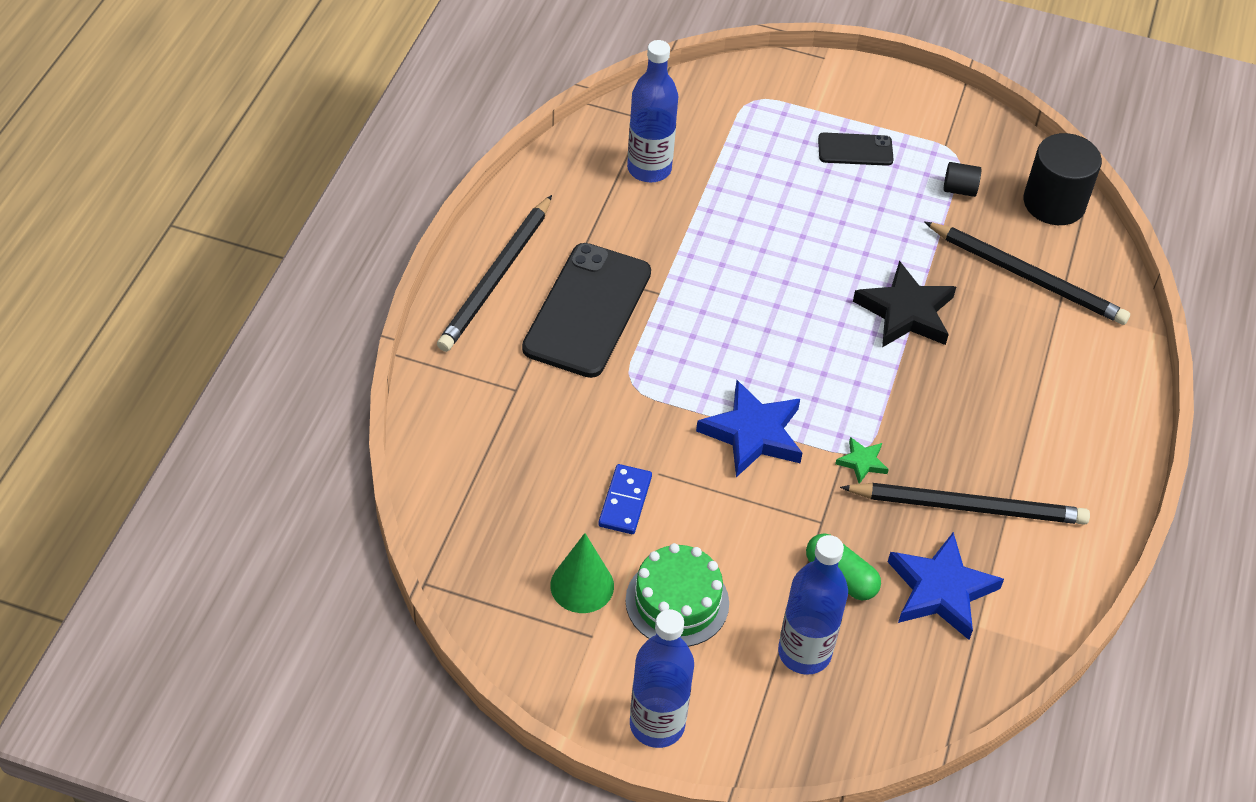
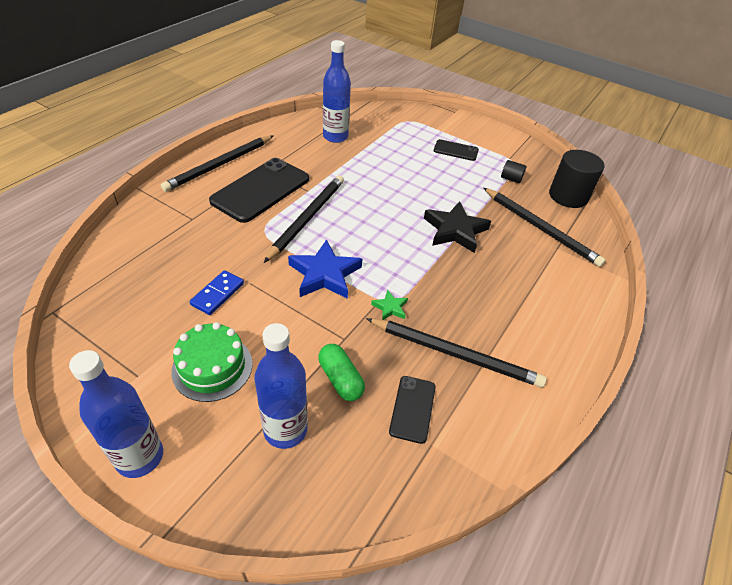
camera: 15 degrees right, 5 degrees down
green cone [550,533,614,613] -> none
blue star [888,532,1004,640] -> black phone [389,376,436,444]
none -> black pencil [264,175,344,263]

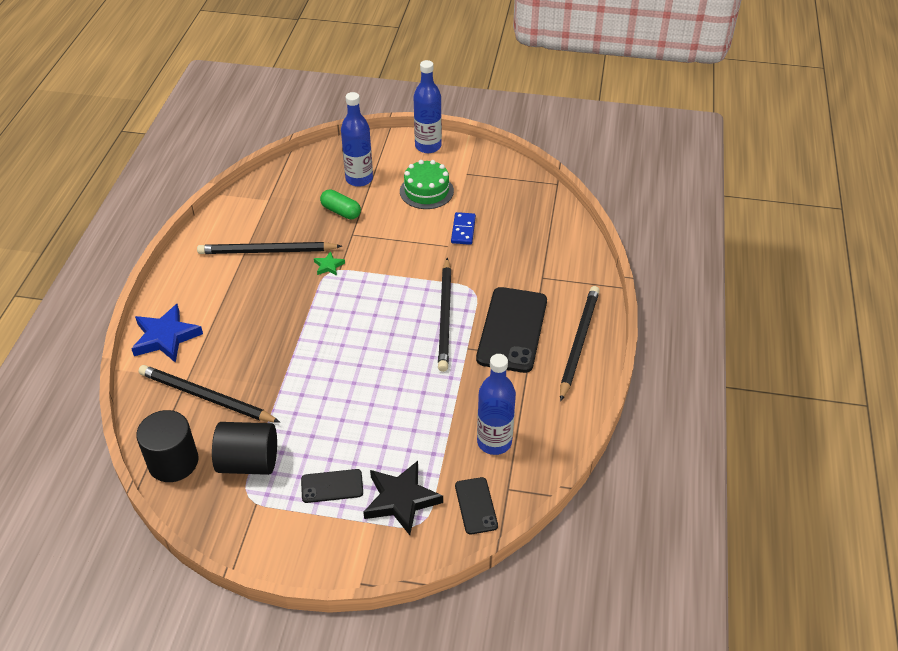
camera: 160 degrees right, 0 degrees up
blue star [288,239,362,299] -> blue star moved to [131,304,203,363]
black phone [389,376,436,444] -> black phone moved to [455,477,498,534]
black star [424,201,491,253] -> black star moved to [363,461,443,535]
black cylinder [501,160,527,183] -> black cylinder [212,422,277,475], size x2.10

